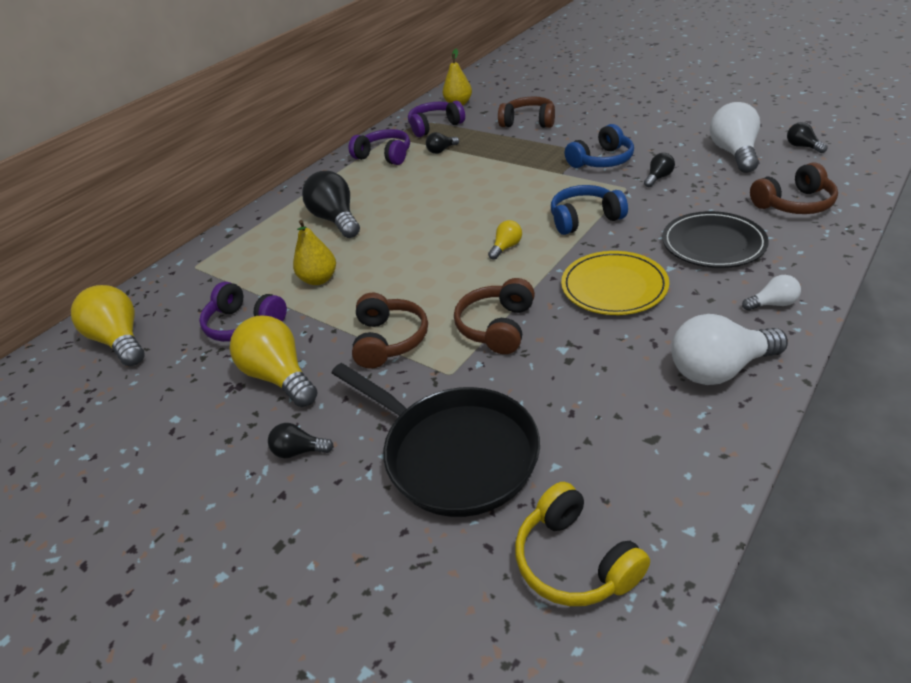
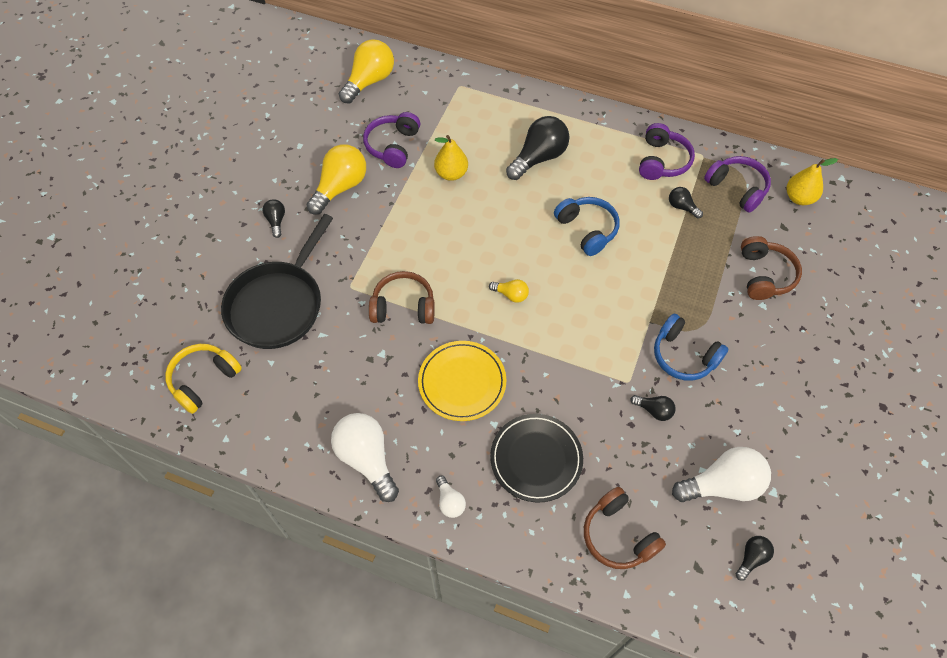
camera: 70 degrees right, 20 degrees up
brown headphones [352,293,428,369] -> none
blue headphones [551,185,628,235] -> blue headphones moved to [554,197,620,256]

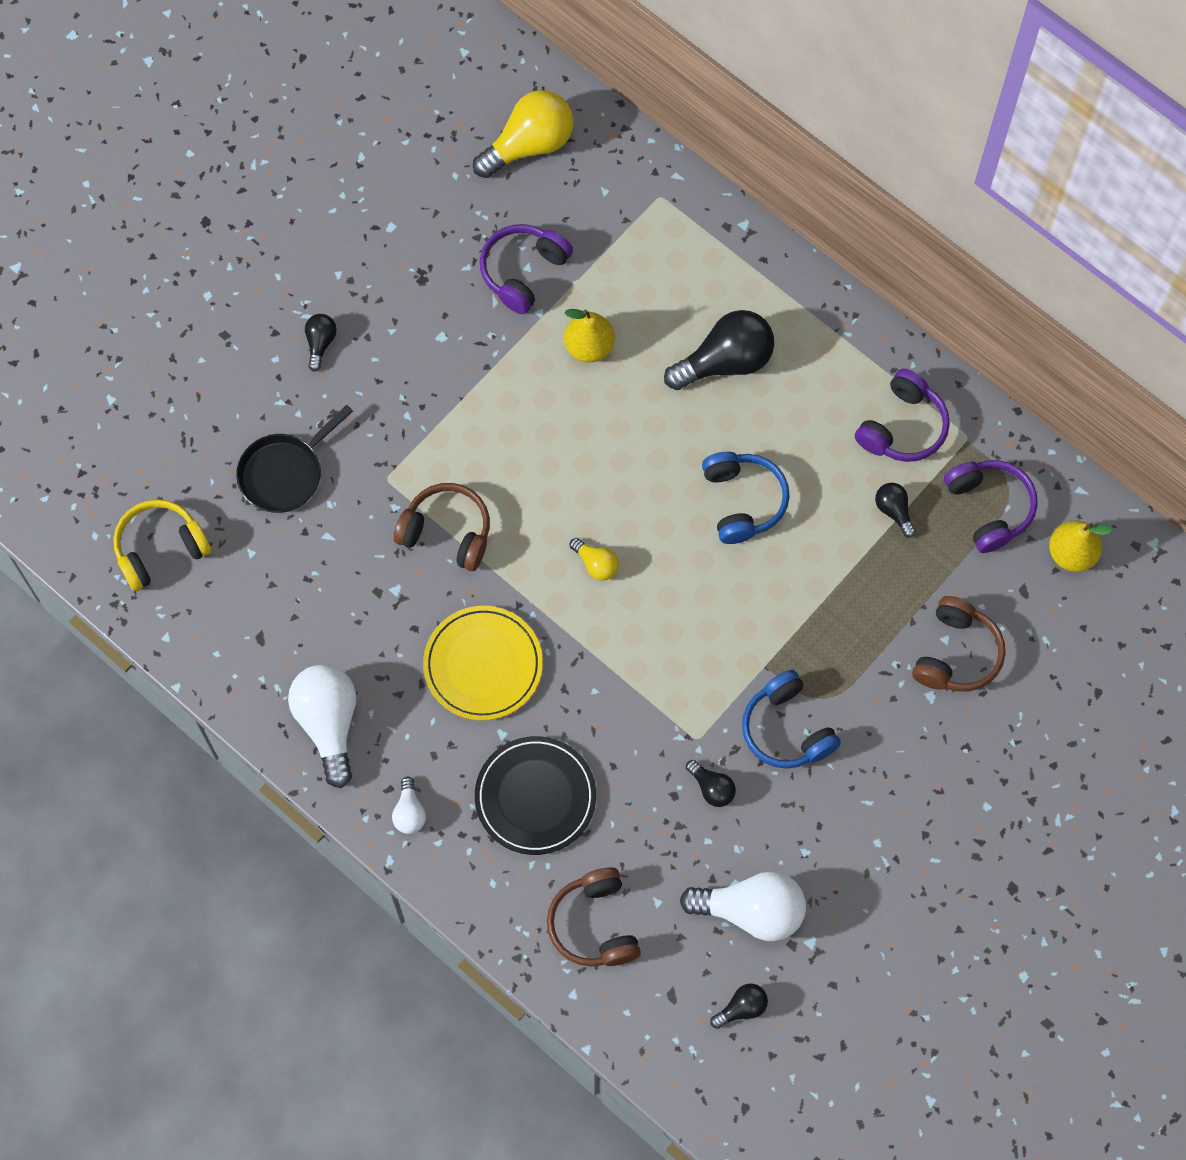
camera: 20 degrees right, 10 degrees up
black pan [221,214,333,349] -> black pan [236,405,353,513], size x0.62
yellow light bulb [307,144,366,215] -> none

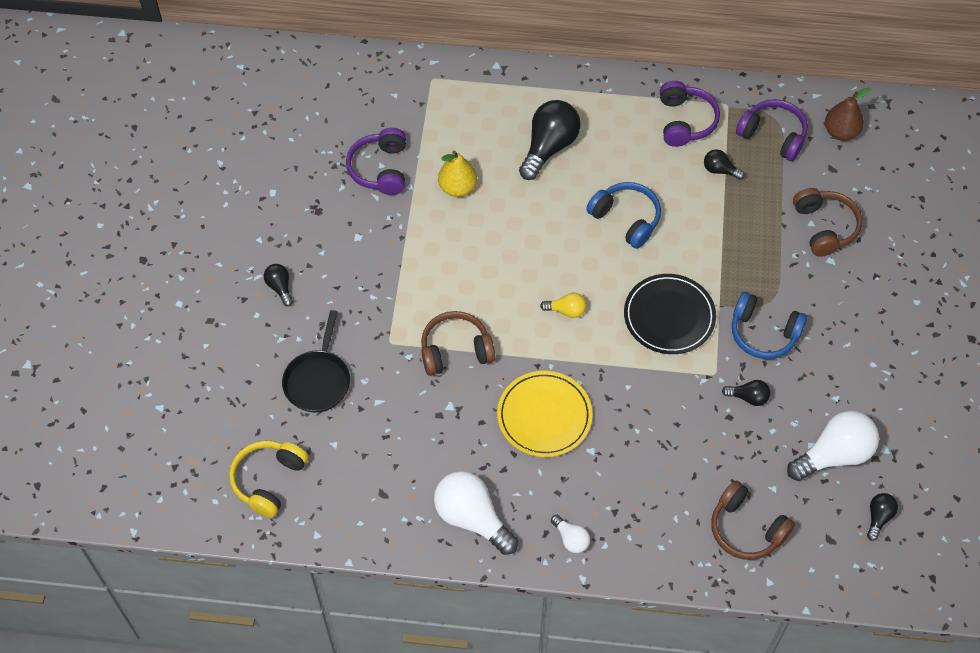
camera: 35 degrees left, 10 degrees down
yellow light bulb [473,90,573,178] -> none
black plate [475,736,596,855] -> black plate moved to [624,274,716,354]
yellow pear [1049,520,1112,572] -> brown pear [825,88,871,141]

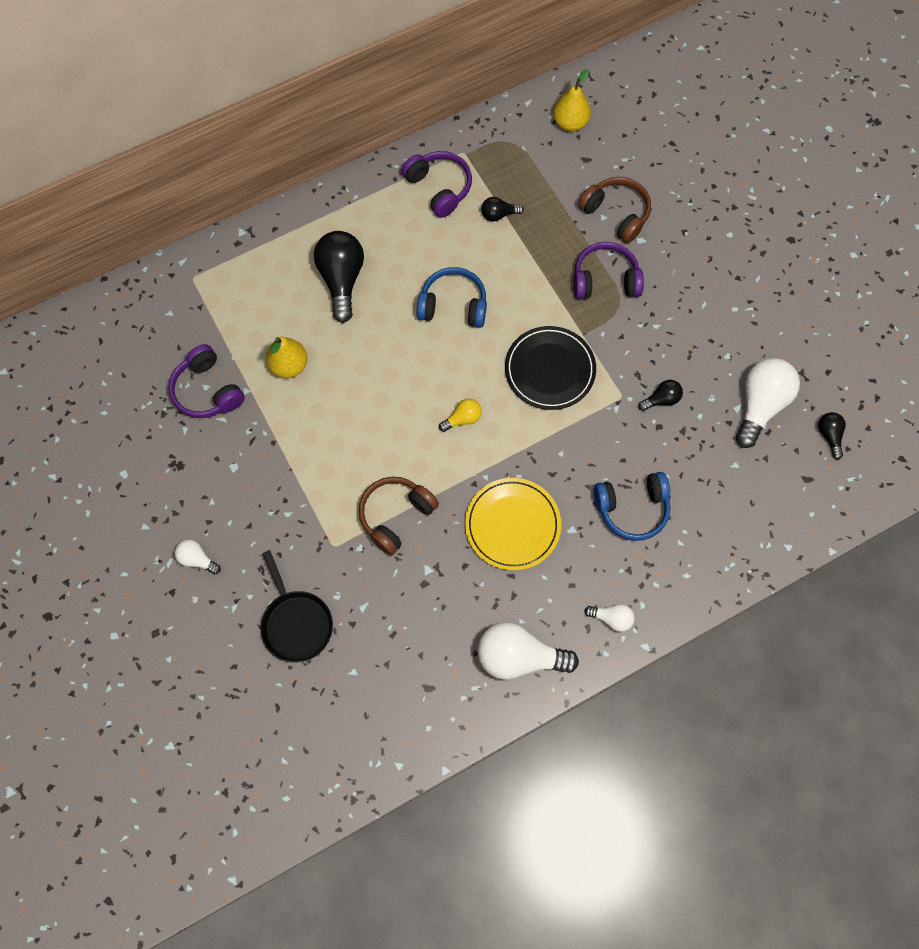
camera: 35 degrees left, 10 degrees up
yellow headphones [229,441,308,518] -> none
black light bulb [264,264,293,307] -> white light bulb [175,540,221,574]
brown headphones [711,480,795,560] -> none
blue headphones [732,292,807,359] -> blue headphones moved to [594,472,670,541]
purple headphones [736,99,808,161] -> purple headphones moved to [573,242,644,299]
brown pear [825,88,871,141] -> yellow pear [553,69,591,132]

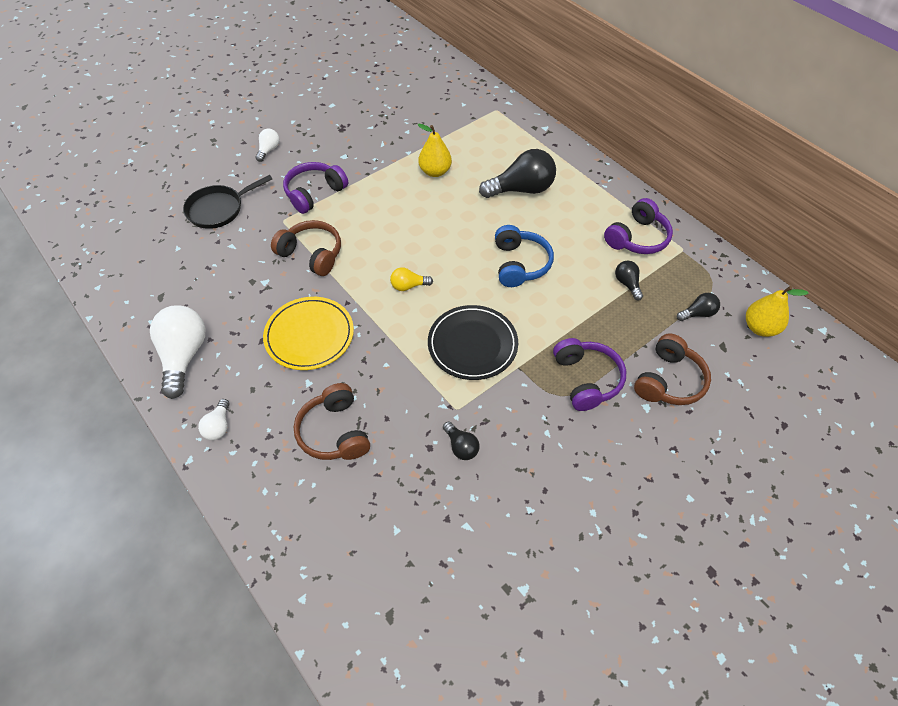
camera: 80 degrees right, 15 degrees down
purple headphones [168,344,245,418] -> purple headphones moved to [283,162,348,214]
yellow light bulb [439,399,482,432] -> yellow light bulb turned 120 degrees clockwise [390,267,433,291]
blue headphones [594,472,670,541] -> brown headphones [294,383,370,460]
white light bulb [736,358,800,448] -> none
black light bulb [818,412,846,460] -> black light bulb moved to [677,293,720,321]

